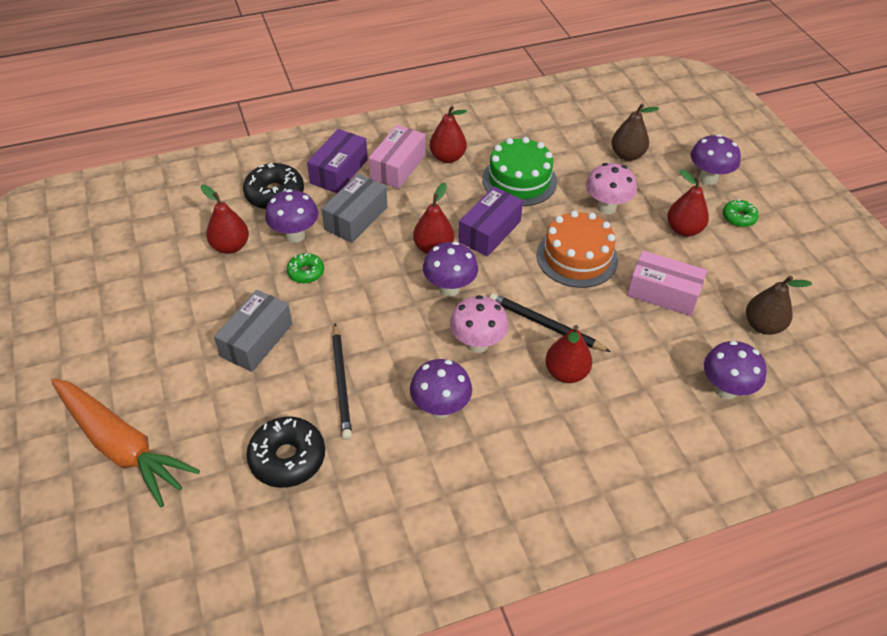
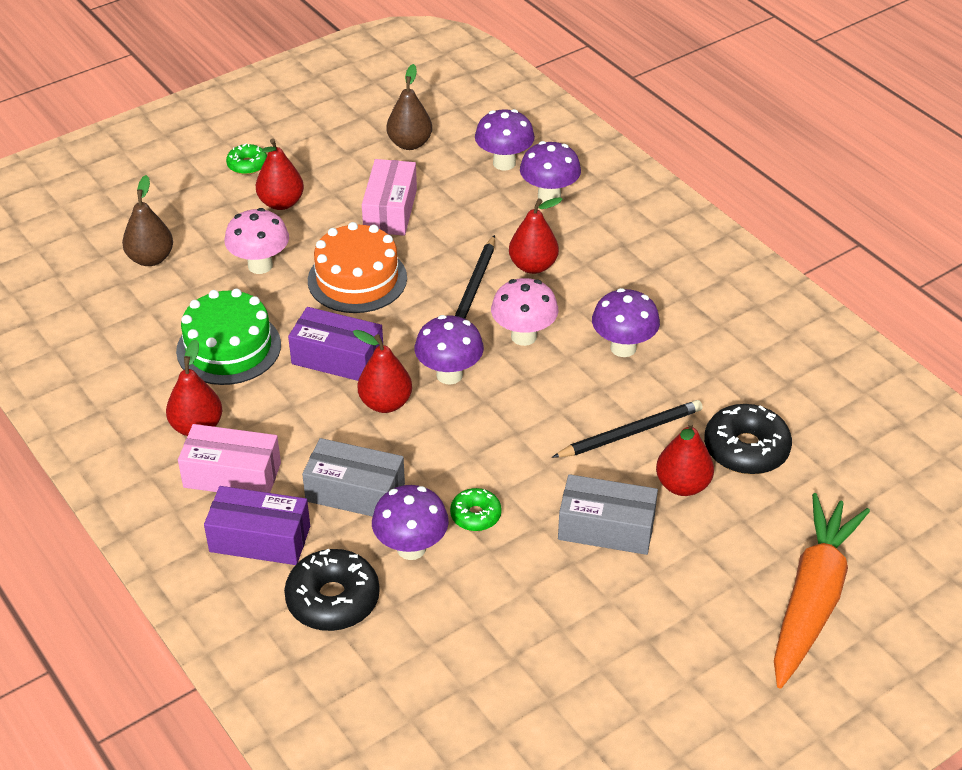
camera: 105 degrees left, 5 degrees down
red pear [201,185,249,254] -> red pear moved to [656,420,714,496]
purple mushroom [691,134,741,185] -> purple mushroom moved to [520,141,581,203]

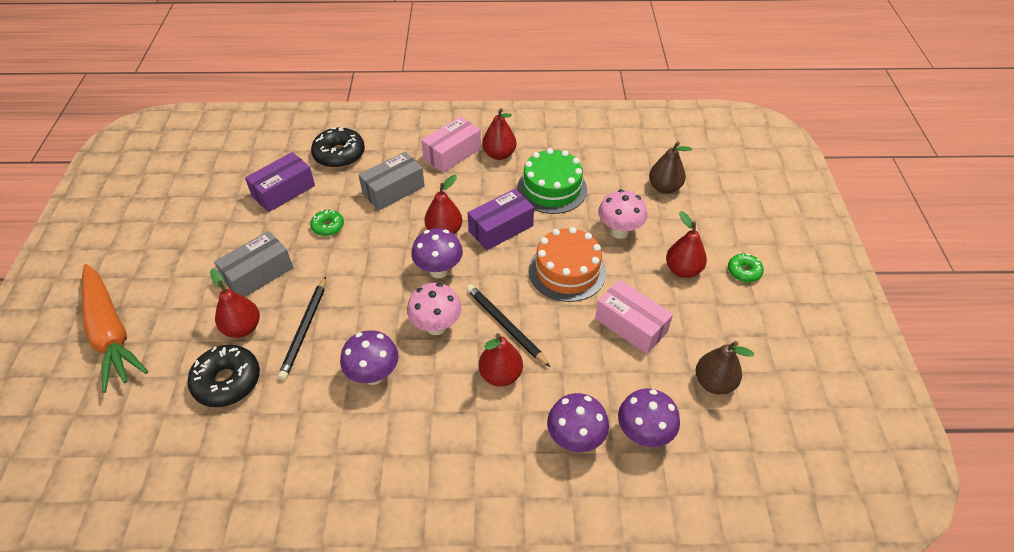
camera: 125 degrees right, 5 degrees up
purple box [204,486,310,565] -> purple box moved to [245,152,315,212]
purple mushroom [372,485,449,560] -> none

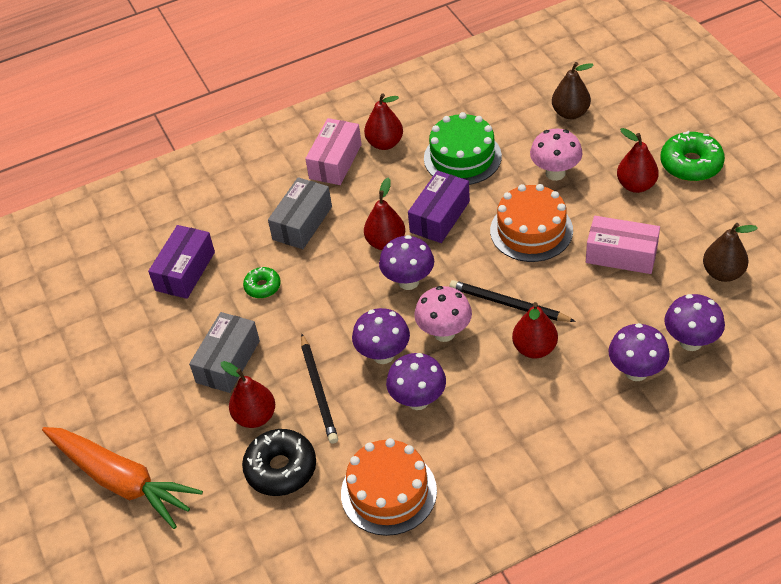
camera: 20 degrees left, 0 degrees up
black donut [311,127,365,168] -> none
green donut [728,254,764,282] -> green donut [661,131,725,181], size x1.75
none -> orange cake [341,438,437,536]
none -> purple mushroom [352,308,410,364]

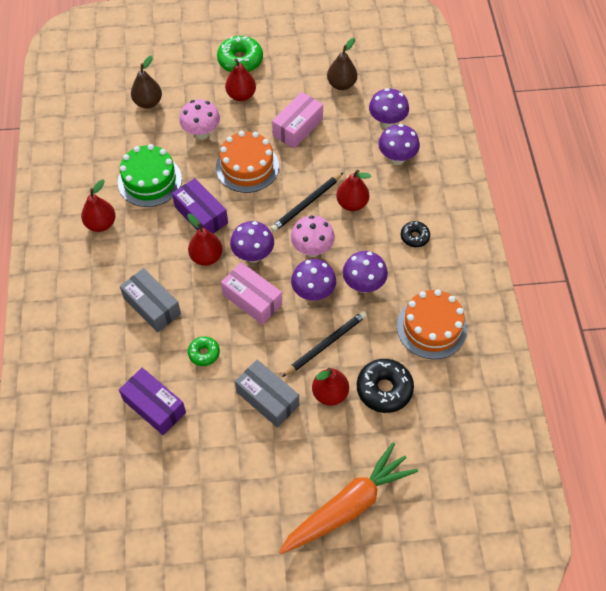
camera: 75 degrees left, 10 degrees up
black pencil [301,334,338,444] -> black pencil turned 45 degrees counterclockwise [282,311,367,377]
pink box [305,118,362,185] -> pink box moved to [221,262,282,325]
none -> black donut [400,221,430,247]

